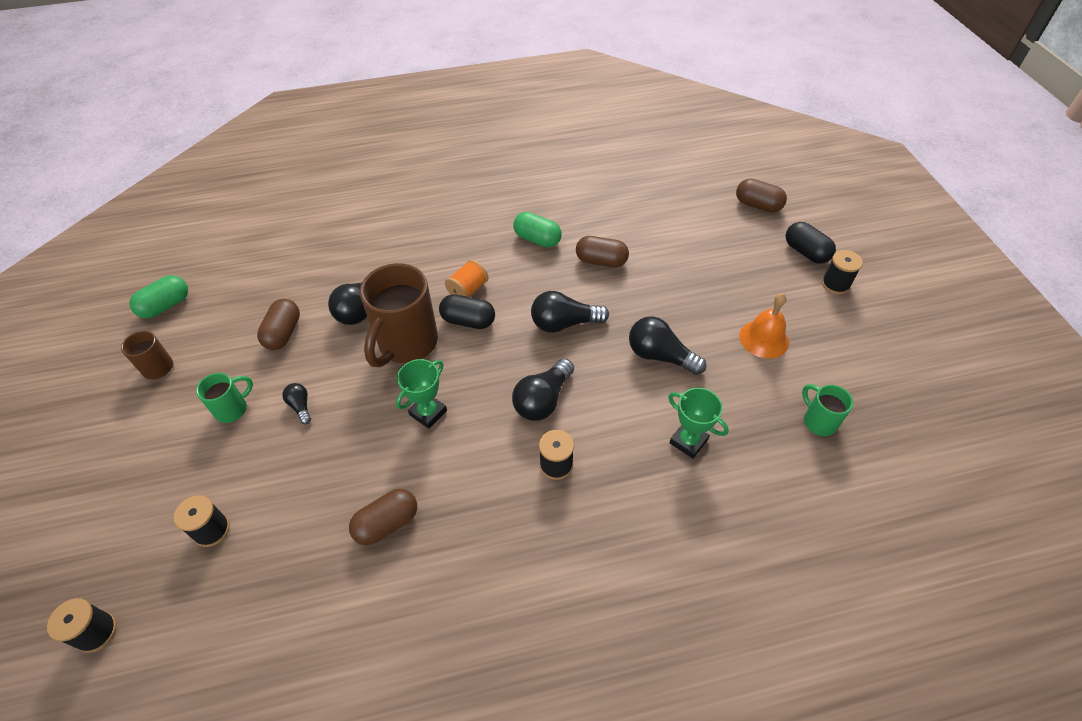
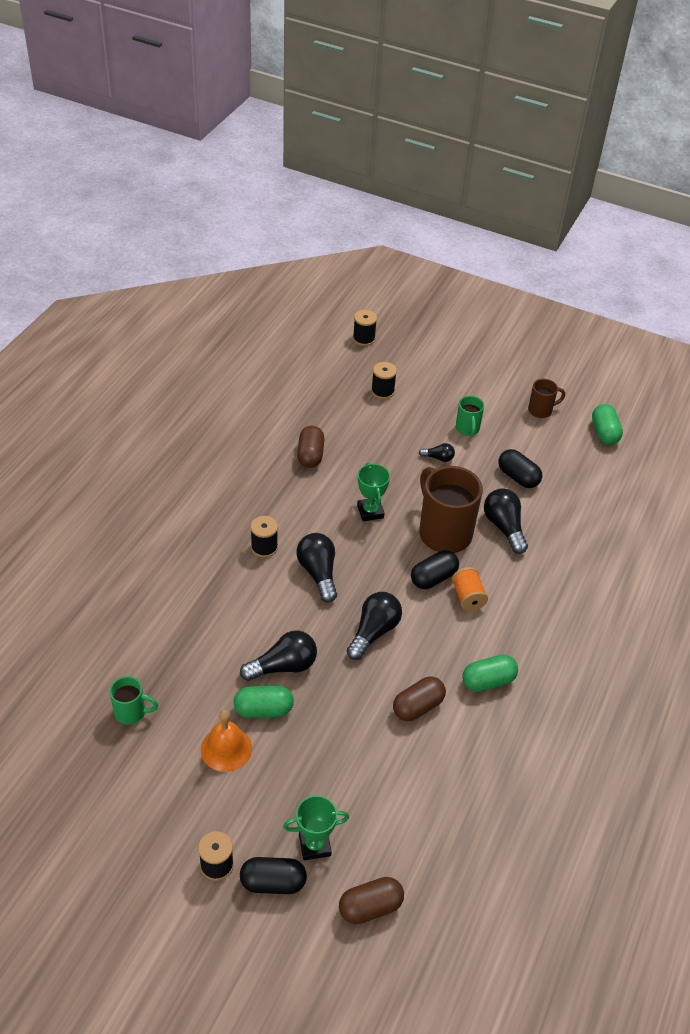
camera: 125 degrees right, 5 degrees down
brown capsule [257,299,300,350] -> black capsule [498,449,542,488]
green trophy [668,388,729,458] -> green trophy moved to [283,795,349,861]
none -> green capsule [233,686,294,718]

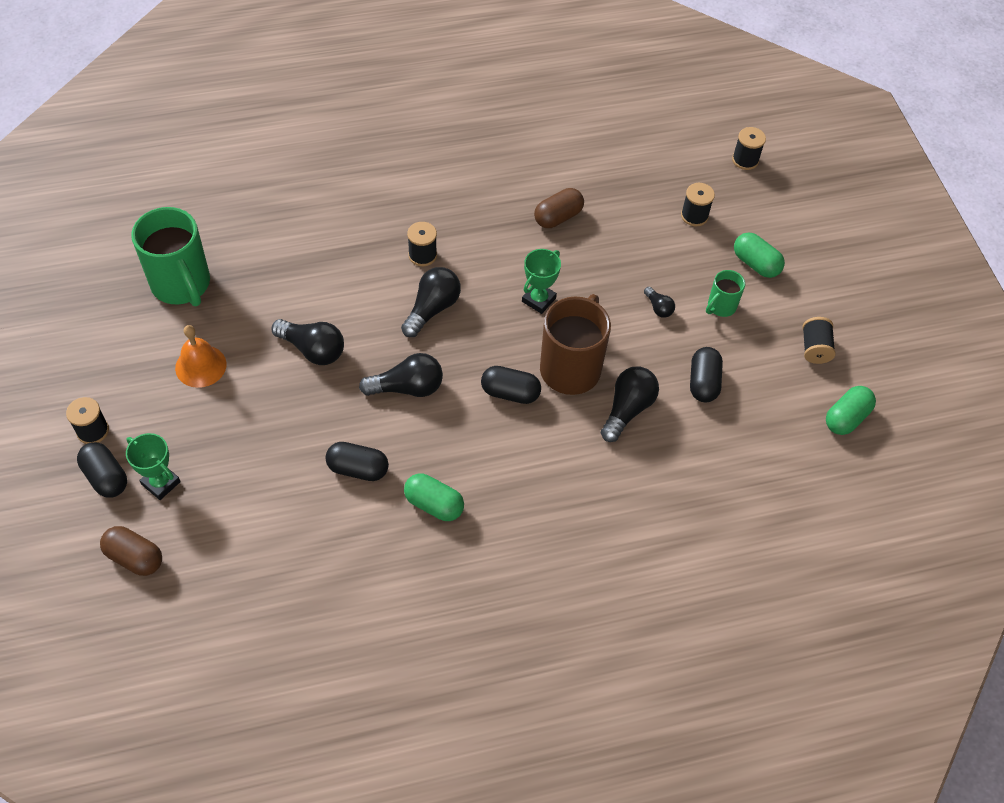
camera: 50 degrees right, 10 degrees up
green mug [110,676,158,725] -> green mug [131,207,210,306], size x2.01
green capsule [233,686,294,718] -> green capsule moved to [734,232,785,278]
brown capsule [393,676,446,721] -> black capsule [325,442,389,481]
orange spool [452,567,488,611] -> none
brown mug [528,379,565,418] -> black spool [803,317,835,364]

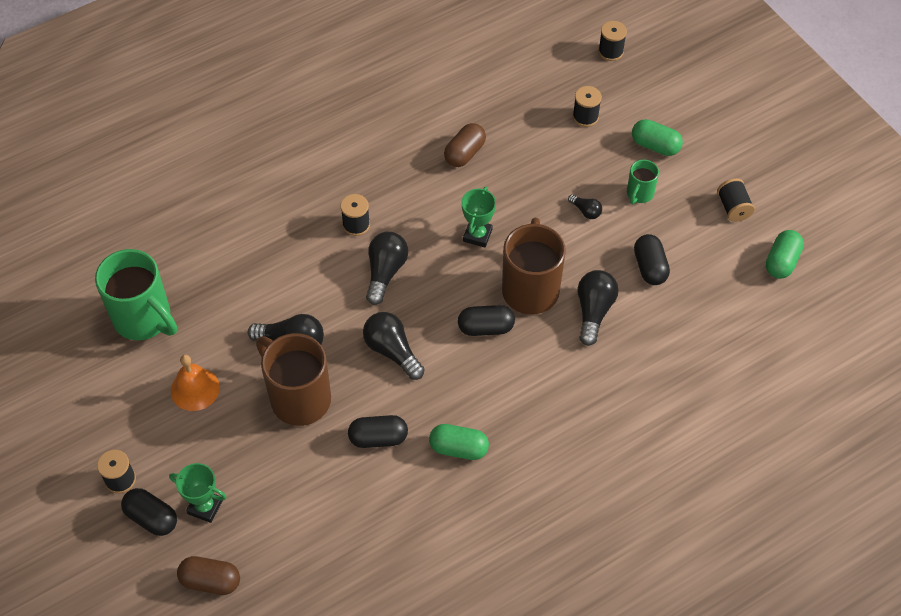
camera: 15 degrees left, 0 degrees up
black light bulb [359,353,443,397] -> black light bulb turned 105 degrees counterclockwise [363,312,425,380]
none -> brown mug [256,333,331,426]

